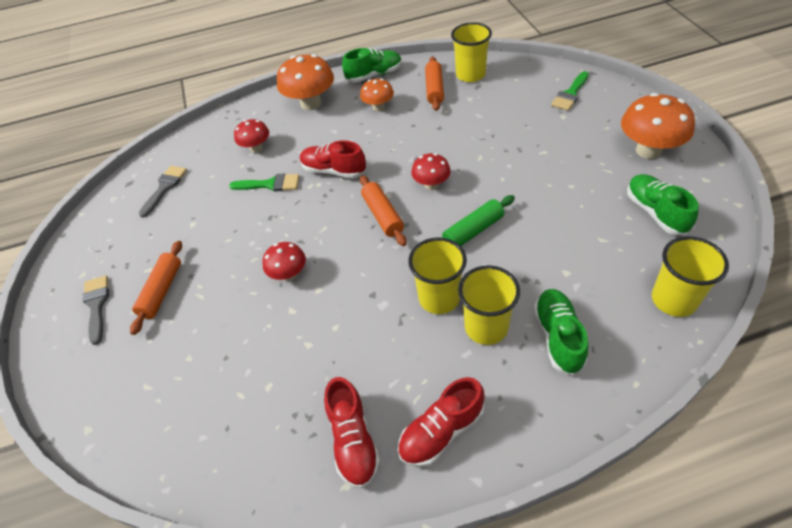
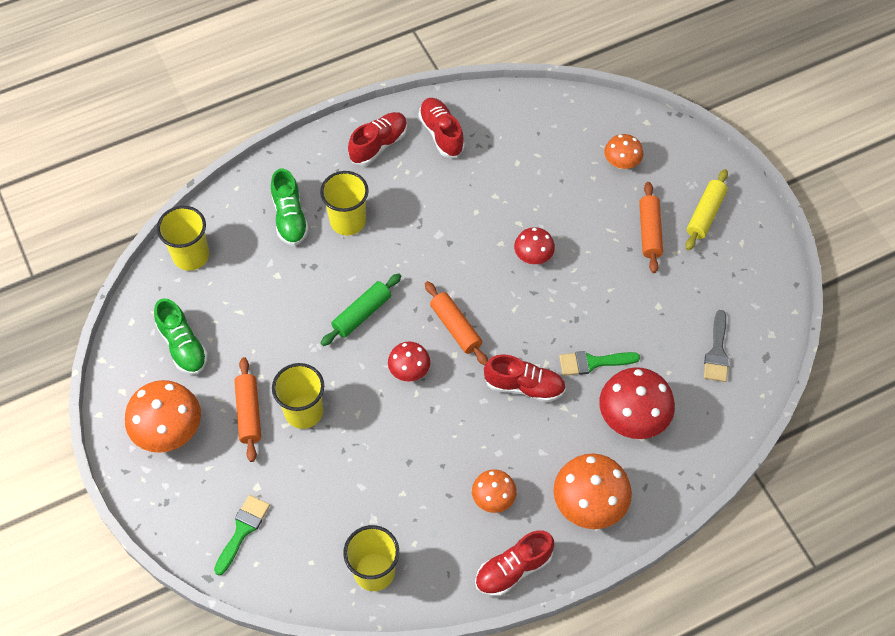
camera: 165 degrees right, 10 degrees up
grey brush [83,276,109,345] -> yellow rolling pin [686,169,728,251]
red mushroom [234,119,269,153] -> red mushroom [599,367,675,439], size x1.72
green shoe [342,48,402,82] -> red shoe [475,530,554,597]
yellow cup [408,237,467,314] -> yellow cup moved to [272,363,324,429]
orange rolling pin [425,56,444,111] -> orange rolling pin moved to [234,357,261,462]
none -> orange mushroom [604,134,643,169]

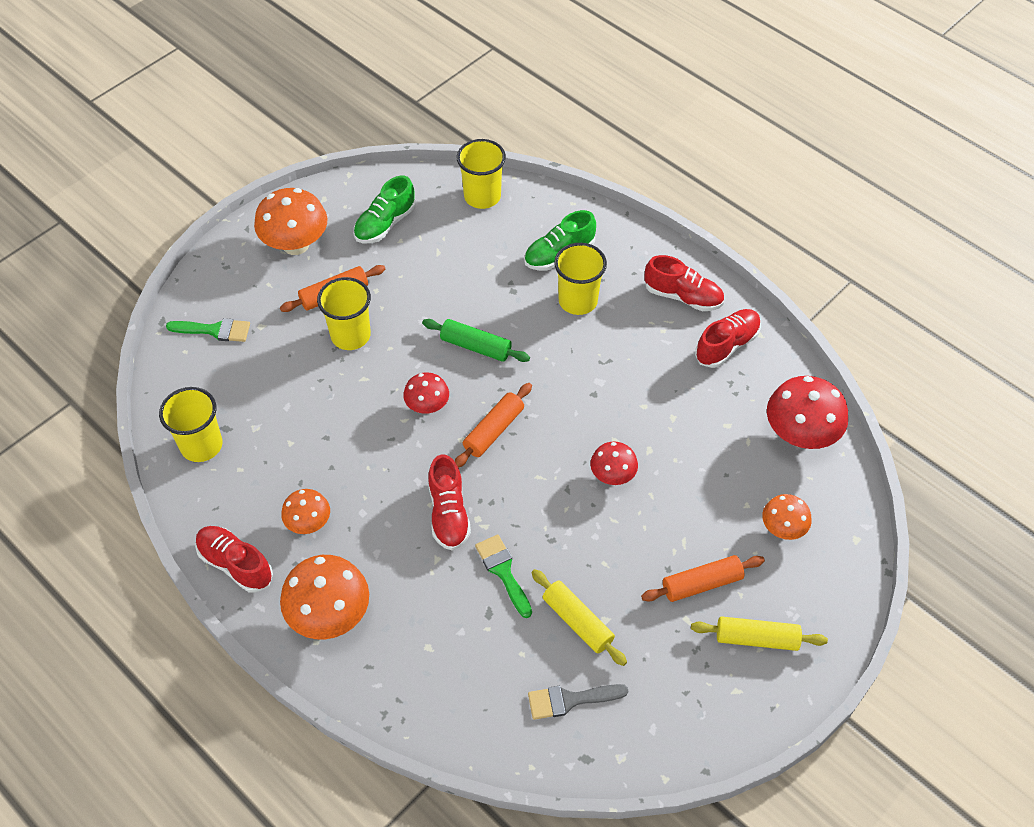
camera: 70 degrees right, 5 degrees down
red mushroom [599,367,675,439] -> red mushroom moved to [767,376,848,449]
none -> yellow rolling pin [531,569,627,666]

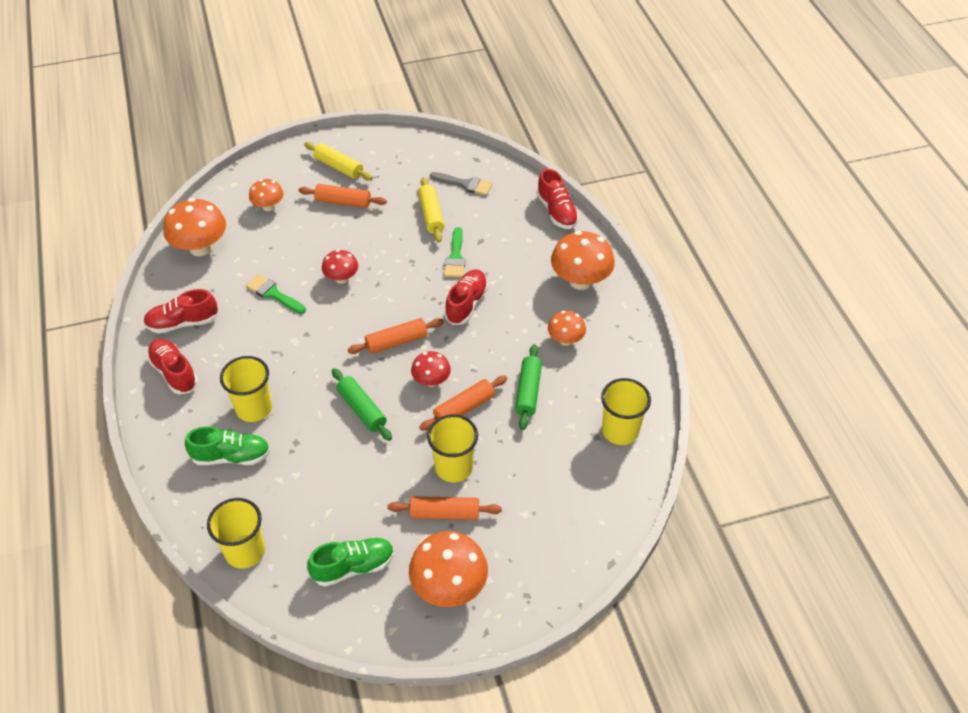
camera: 150 degrees left, 5 degrees down
green brush [166,318,250,342] -> green brush moved to [246,274,306,314]
red shoe [195,526,273,593] -> red shoe moved to [537,169,579,229]
red mushroom [767,376,848,449] -> orange mushroom [163,198,226,256]
none -> orange rolling pin [419,376,507,431]
none -> green rolling pin [515,344,542,430]

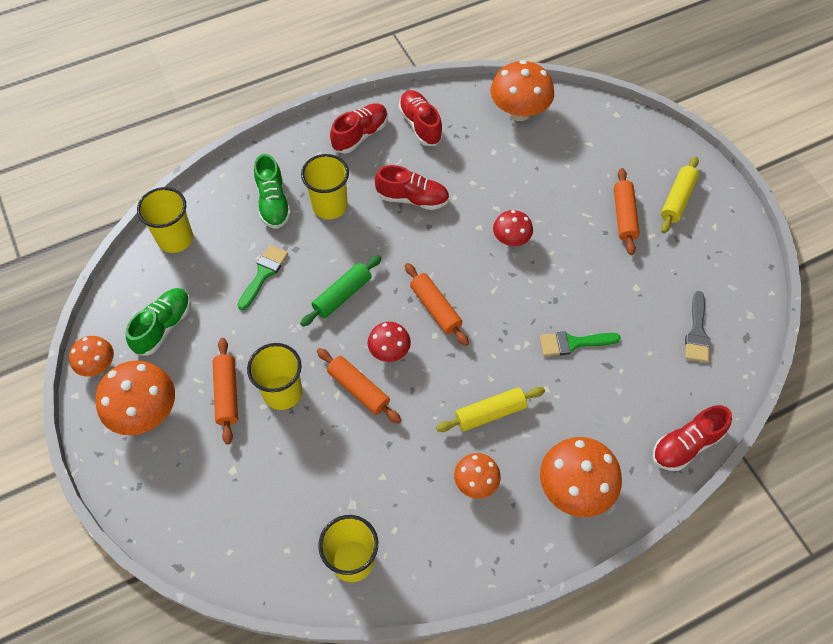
camera: 80 degrees right, 10 degrees up
green brush [246,274,306,314] -> green brush moved to [238,245,288,310]
orange mushroom [249,179,284,211] -> orange mushroom moved to [69,336,114,376]
green shoe [307,537,394,587] -> green shoe turned 120 degrees counterclockwise [126,288,191,355]
yellow rolling pin [418,177,444,242] -> yellow rolling pin moved to [436,387,545,432]
red shoe [444,269,488,325] -> red shoe moved to [375,165,449,210]
green rolling pin [515,344,542,430] -> none

